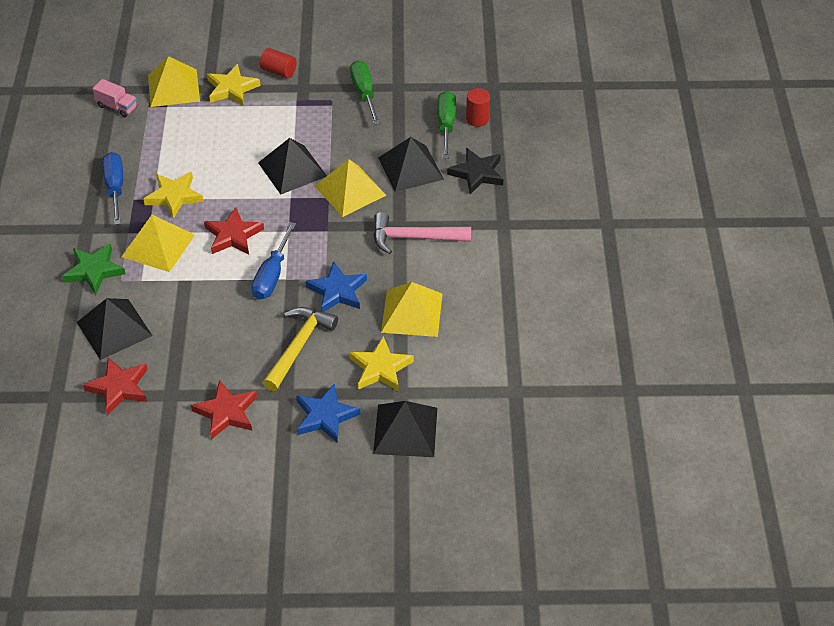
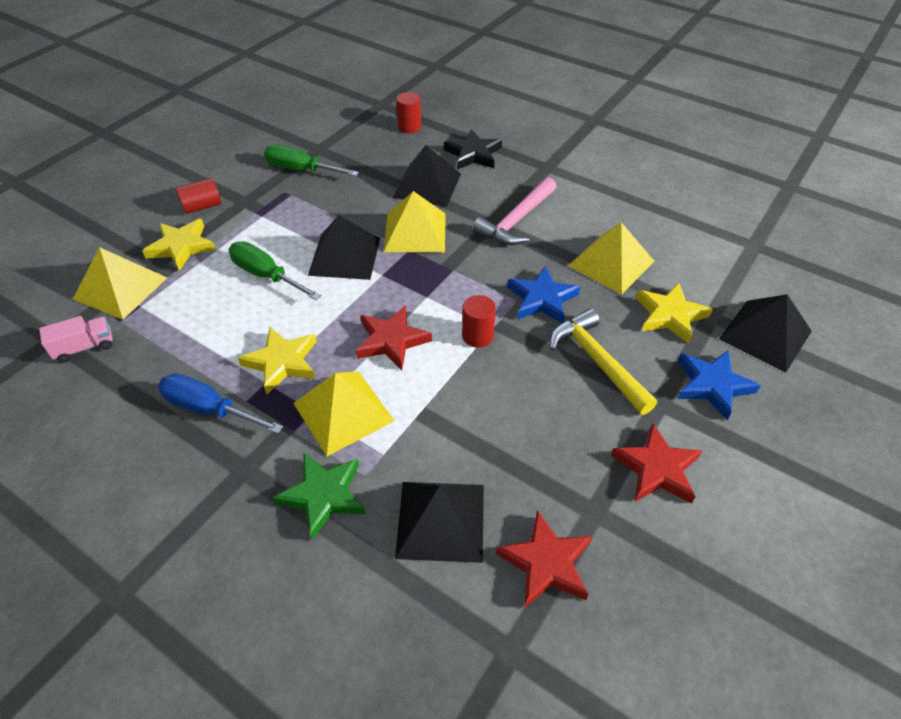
camera: 55 degrees left, 0 degrees up
blue screwdriver [251,222,296,300] -> red cylinder [462,295,496,348]
green screwdriver [437,91,456,159] -> green screwdriver moved to [229,241,321,300]

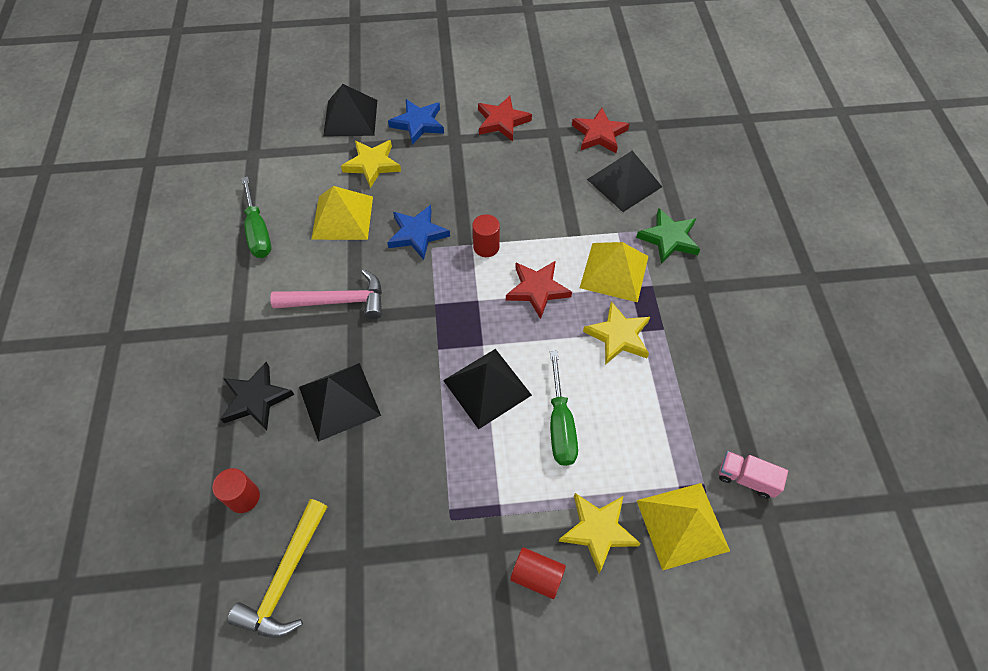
camera: 130 degrees left, 10 degrees up
blue screwdriver [158,373,283,434] -> none
green screwdriver [264,145,359,176] -> green screwdriver moved to [241,177,272,258]
yellow pyramid [384,191,446,252] -> none
yellow hammer [550,308,657,415] -> yellow hammer moved to [227,499,327,638]

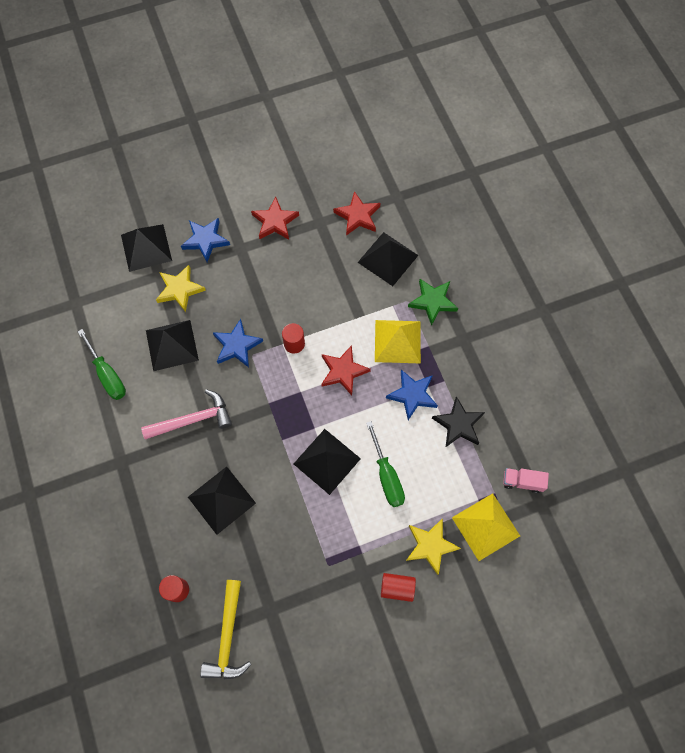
camera: 15 degrees left, 10 degrees up
black star [220,362,294,431] -> black star moved to [432,396,485,447]
yellow pyramid [311,186,373,240] -> black pyramid [146,320,199,371]
yellow star [583,301,650,365] -> blue star [386,370,438,420]

